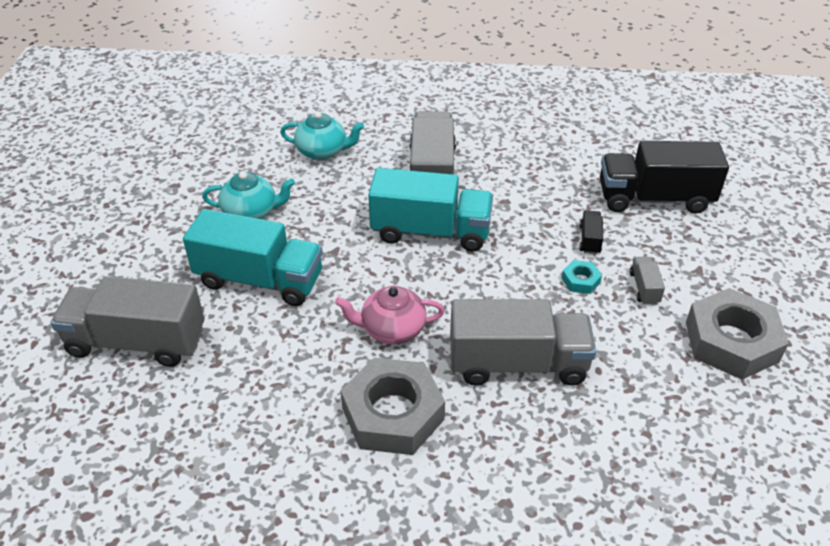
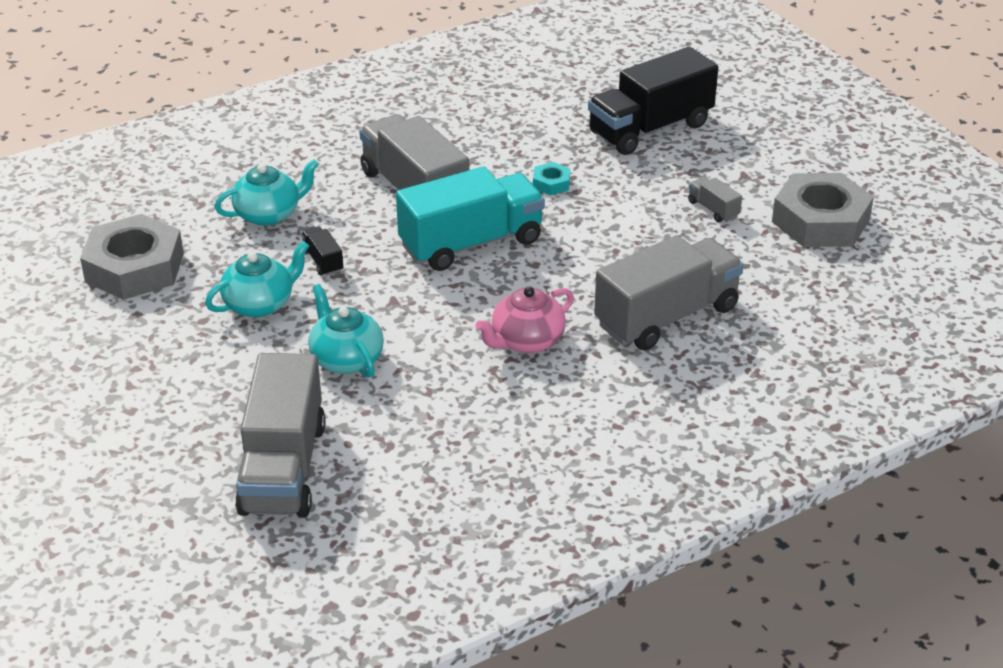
camera: 35 degrees left, 5 degrees down
grey truck [50,276,204,367] -> grey truck turned 60 degrees counterclockwise [235,353,326,517]
turquoise truck [183,209,323,306] -> turquoise teapot [308,284,384,378]
grey nut [340,358,445,455] -> grey nut moved to [80,214,184,300]
turquoise nut [562,260,602,294] -> turquoise nut moved to [533,162,570,195]
black truck [579,210,603,255] -> black truck moved to [301,227,343,276]

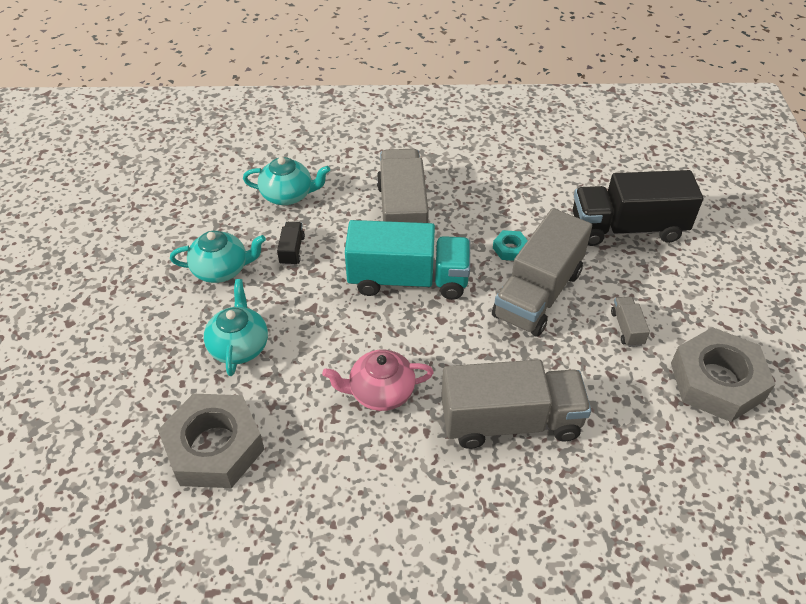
camera: 30 degrees right, 10 degrees up
grey nut [80,214,184,300] -> grey nut moved to [158,394,264,488]
grey truck [235,353,326,517] -> grey truck moved to [492,208,592,337]

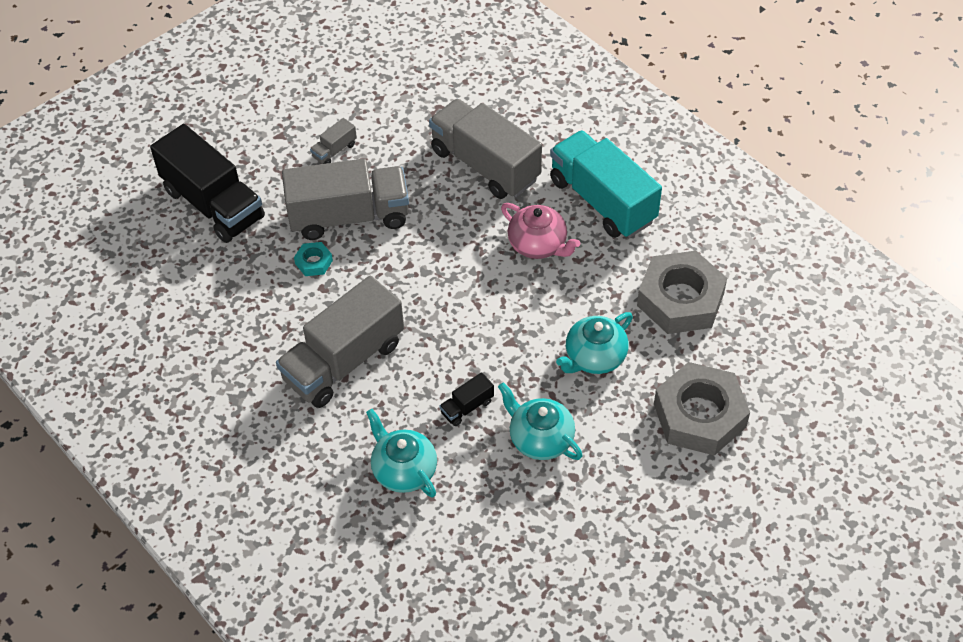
camera: 130 degrees left, 5 degrees up
turquoise truck [345,220,470,300] -> turquoise truck moved to [550,130,662,238]
grey nut [671,327,775,422] -> grey nut moved to [654,362,750,456]

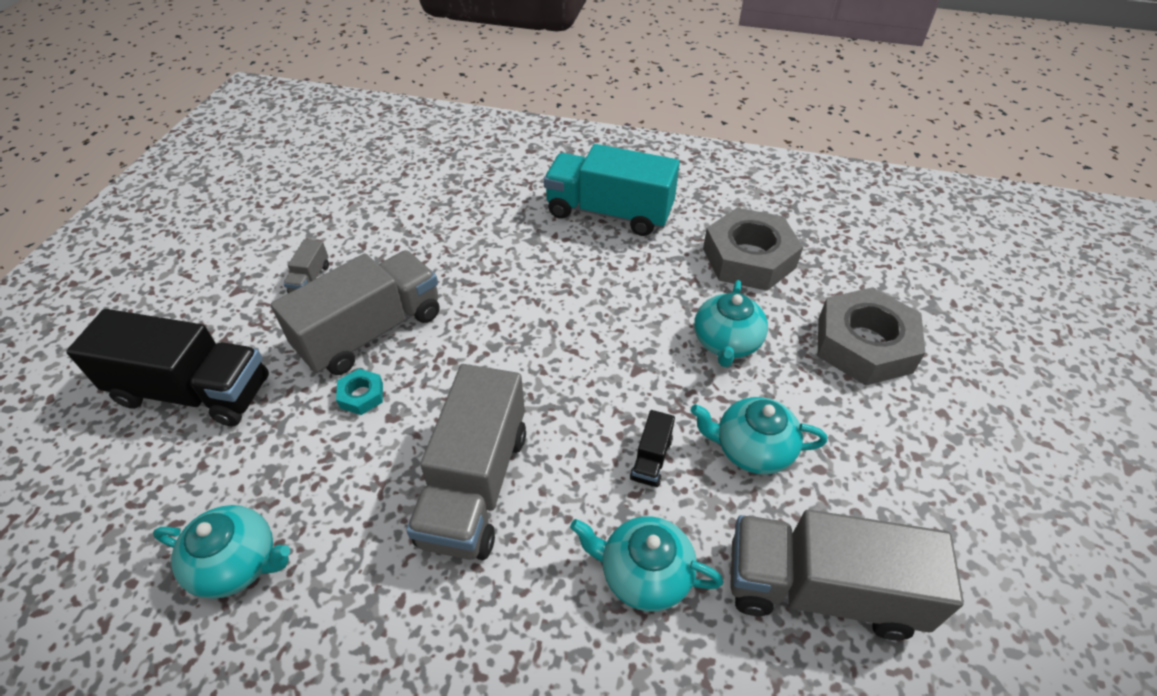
camera: 35 degrees left, 5 degrees down
grey truck [429,99,542,199] -> grey truck moved to [730,510,964,640]
pink teapot [501,203,580,259] -> none
none -> turquoise teapot [153,505,290,599]

